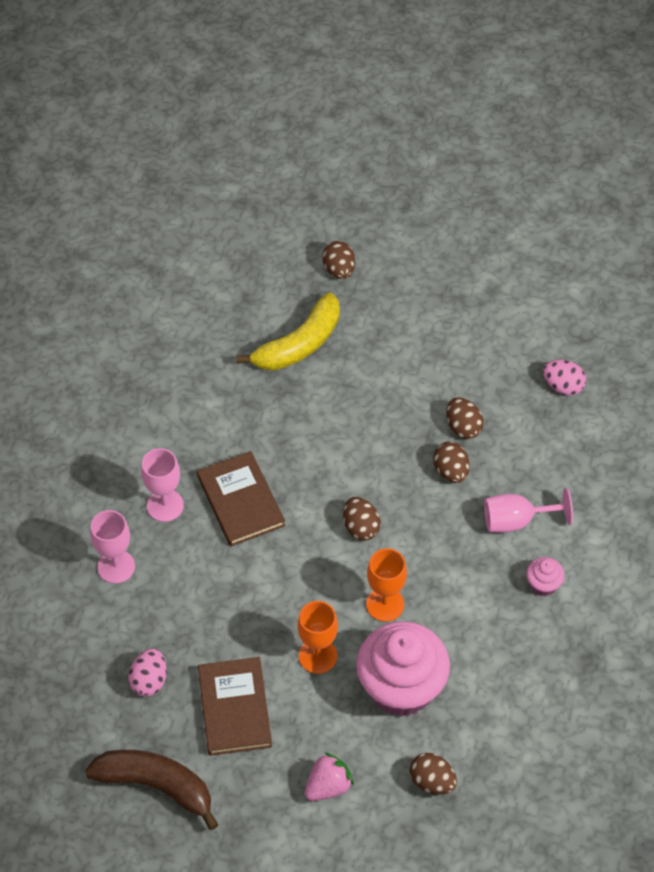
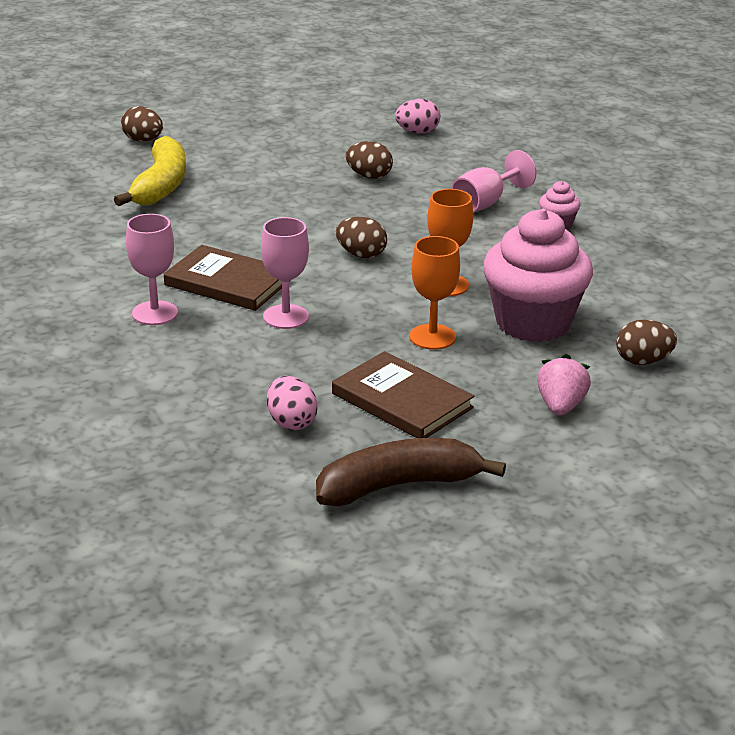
camera: 40 degrees left, 25 degrees down
pink goblet [90,510,135,584] -> pink goblet moved to [261,217,309,329]
brown egg [433,442,470,483] -> none

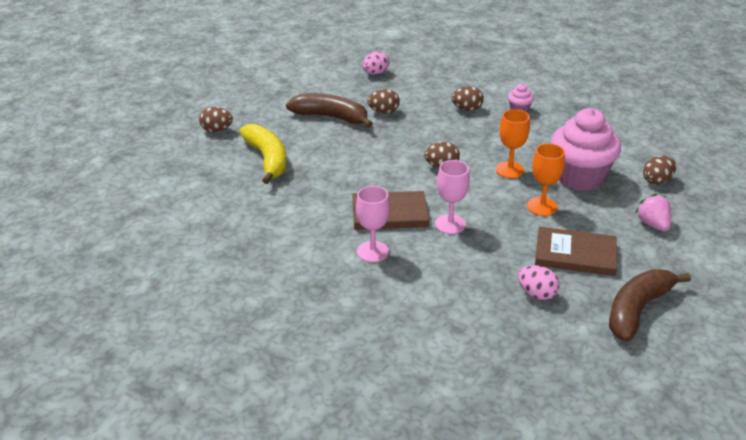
camera: 30 degrees left, 5 degrees up
pink goblet [451,150,537,212] -> brown egg [451,86,484,111]
none -> brown banana [286,93,373,128]

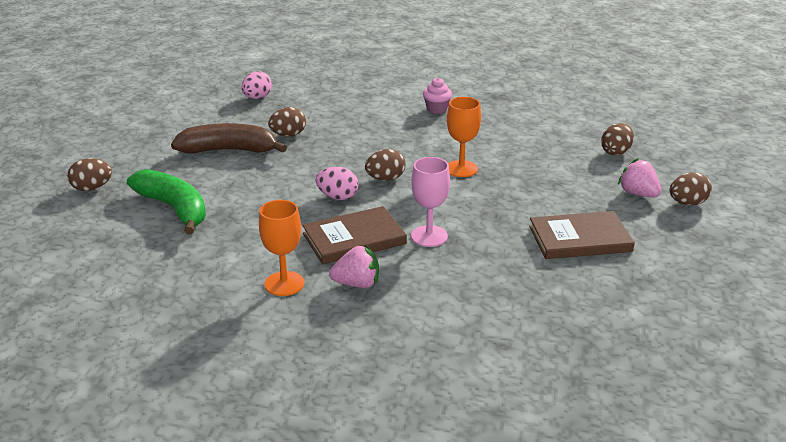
camera: 20 degrees left, 5 degrees down
yellow banana [239,124,287,184] -> green banana [127,169,206,234]
pink goblet [356,186,390,262] -> pink strawberry [329,246,379,288]
brown egg [451,86,484,111] -> brown egg moved to [669,172,712,205]
pink egg [518,265,559,300] -> pink egg moved to [316,167,359,200]
orange goblet [527,143,565,216] -> orange goblet moved to [259,200,305,296]
pink cupcake [551,108,621,191] -> none
brown banana [609,269,691,342] -> none

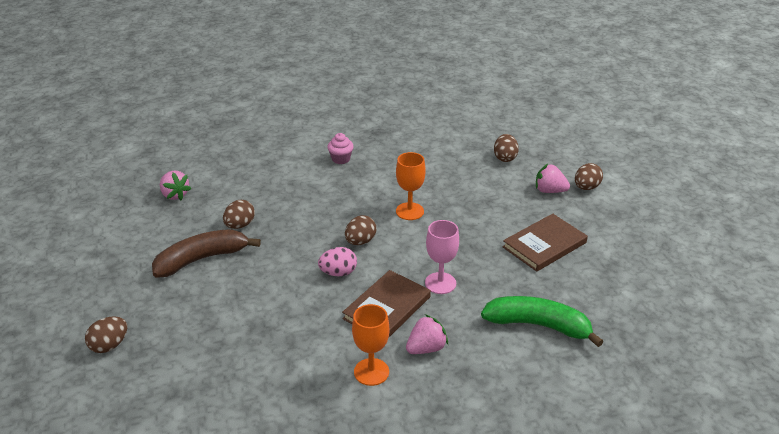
camera: 30 degrees left, 5 degrees up
green banana [127,169,206,234] -> green banana moved to [481,296,604,347]
pink egg [241,71,272,99] -> pink strawberry [160,171,191,200]

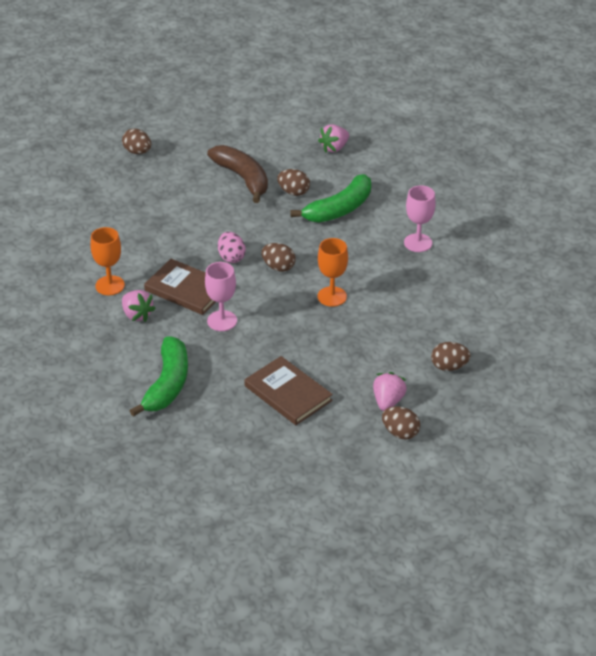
camera: 85 degrees right, 5 degrees up
pink cupcake [327,133,354,164] -> pink goblet [404,185,436,252]
none -> green banana [290,174,371,223]

